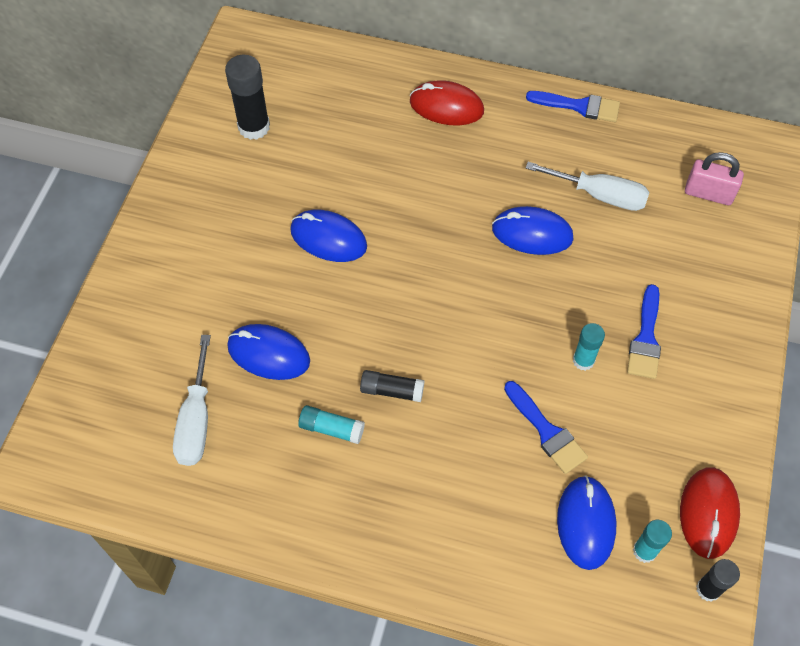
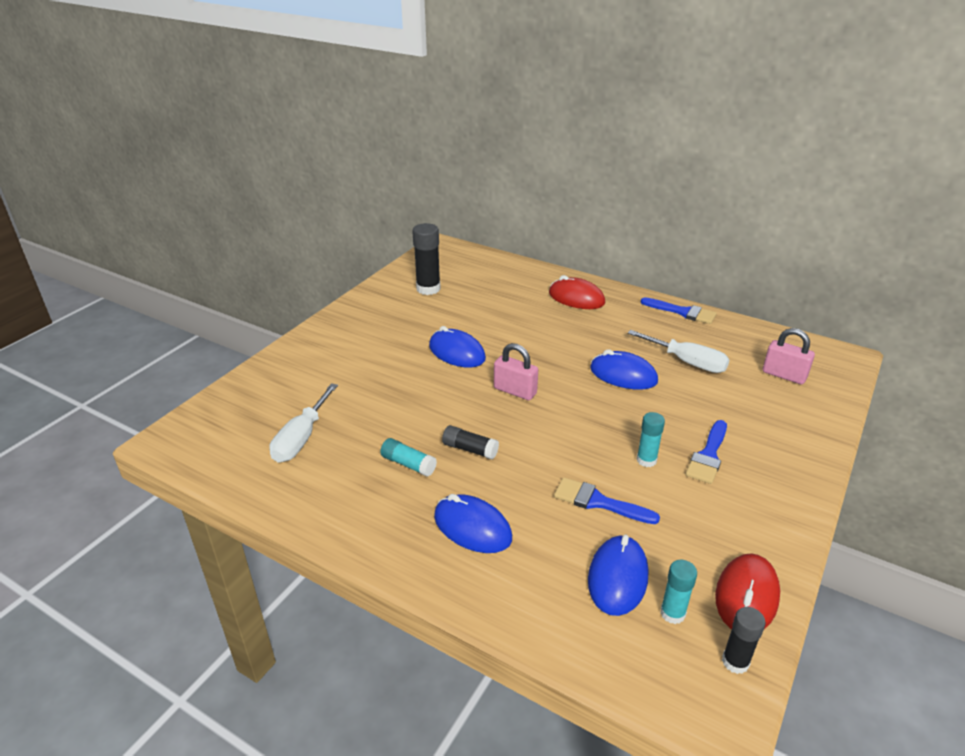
camera: 15 degrees right, 25 degrees down
blue mouse [227,324,310,380] -> blue mouse moved to [434,494,512,553]
blue brush [504,381,588,474] -> blue brush turned 135 degrees clockwise [554,477,660,524]
none -> pink padlock [494,343,538,400]

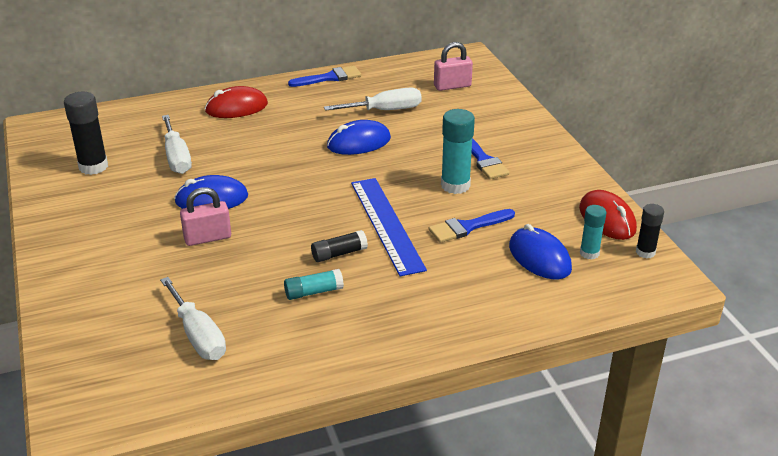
camera: 50 degrees left, 0 degrees up
blue mouse [434,494,512,553] -> none
pink padlock [494,343,538,400] -> pink padlock moved to [180,187,231,246]
turquoise glue stick [637,412,665,467] -> turquoise glue stick [441,109,475,194], size x1.65
none -> white screwdriver [162,115,192,174]
none -> blue ruler [351,178,427,276]

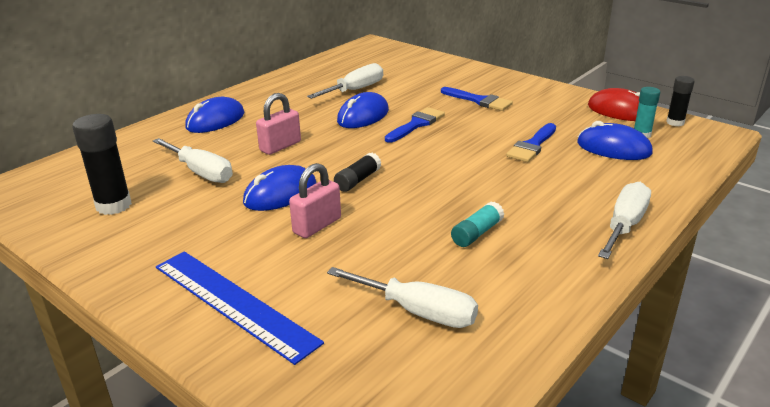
camera: 30 degrees left, 5 degrees down
red mouse [205,86,268,118] -> blue mouse [185,97,244,133]
blue brush [288,66,361,87] -> blue brush moved to [385,107,445,143]
black glue stick [311,230,368,262] -> black glue stick moved to [334,152,381,192]
blue ruler [351,178,427,276] -> blue ruler moved to [156,251,324,365]
pink padlock [434,42,473,91] -> pink padlock moved to [256,93,301,155]
turquoise glue stick [441,109,475,194] -> none
none -> white screwdriver [598,182,651,259]

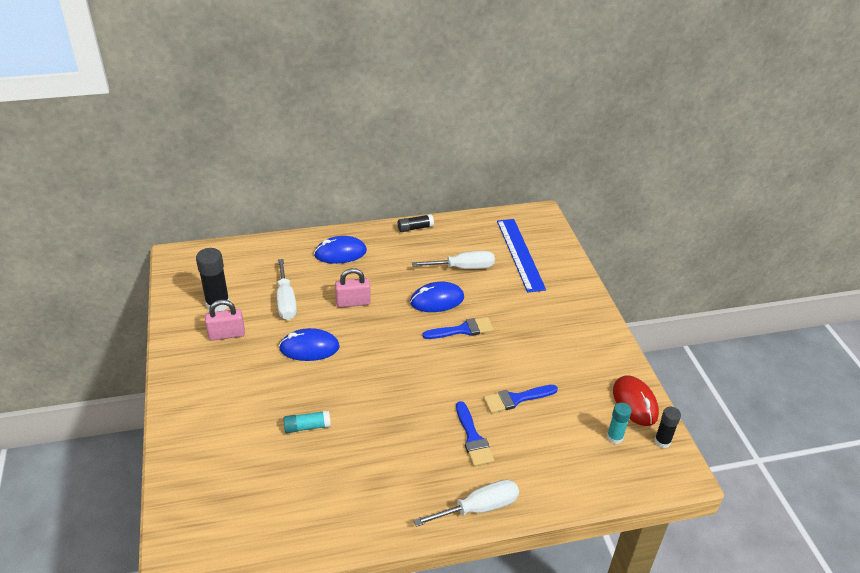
camera: 35 degrees right, 10 degrees up
blue ruler [156,251,324,365] -> blue ruler moved to [497,219,546,293]
pink padlock [289,163,341,238] -> pink padlock moved to [205,300,245,340]
white screwdriver [327,267,478,328] -> none
black glue stick [334,152,381,192] -> black glue stick moved to [398,214,434,232]
blue brush [441,87,513,111] -> blue brush moved to [456,401,494,466]
turquoise glue stick [451,202,504,247] -> turquoise glue stick moved to [284,410,331,433]
blue mouse [577,121,653,160] -> none

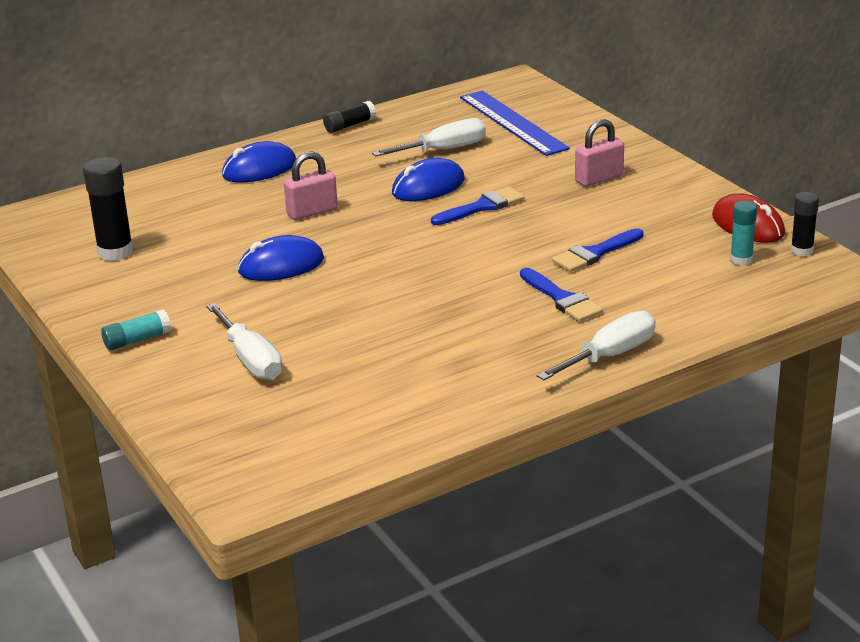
camera: 15 degrees left, 10 degrees down
pink padlock [205,300,245,340] -> pink padlock moved to [575,119,624,187]
white screwdriver [277,259,297,320] -> white screwdriver moved to [206,303,282,380]
turquoise glue stick [284,410,331,433] -> turquoise glue stick moved to [101,309,171,350]

